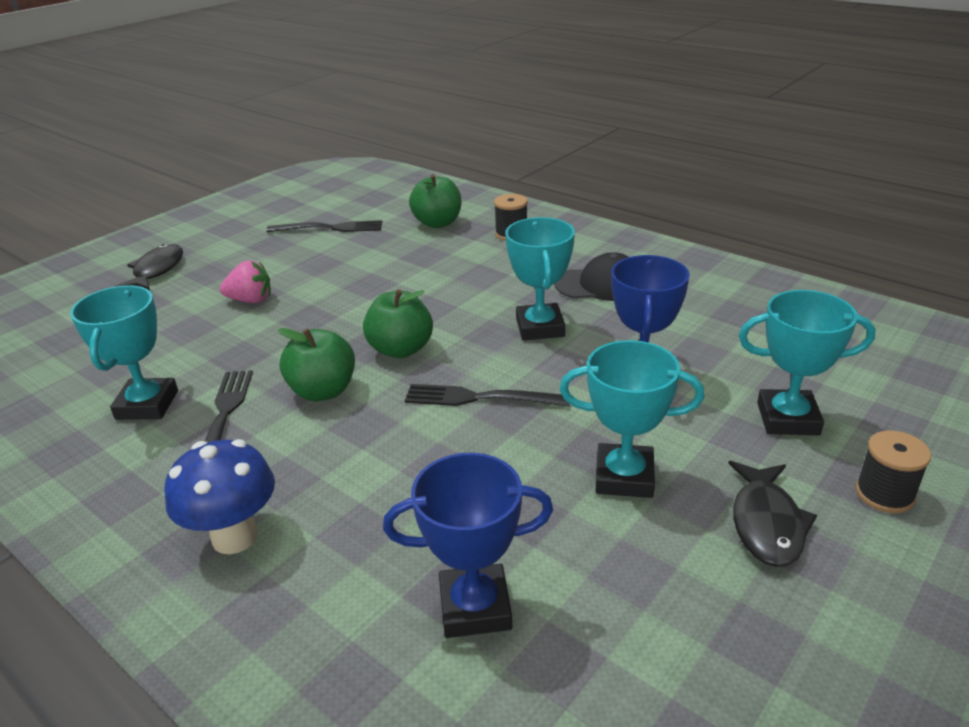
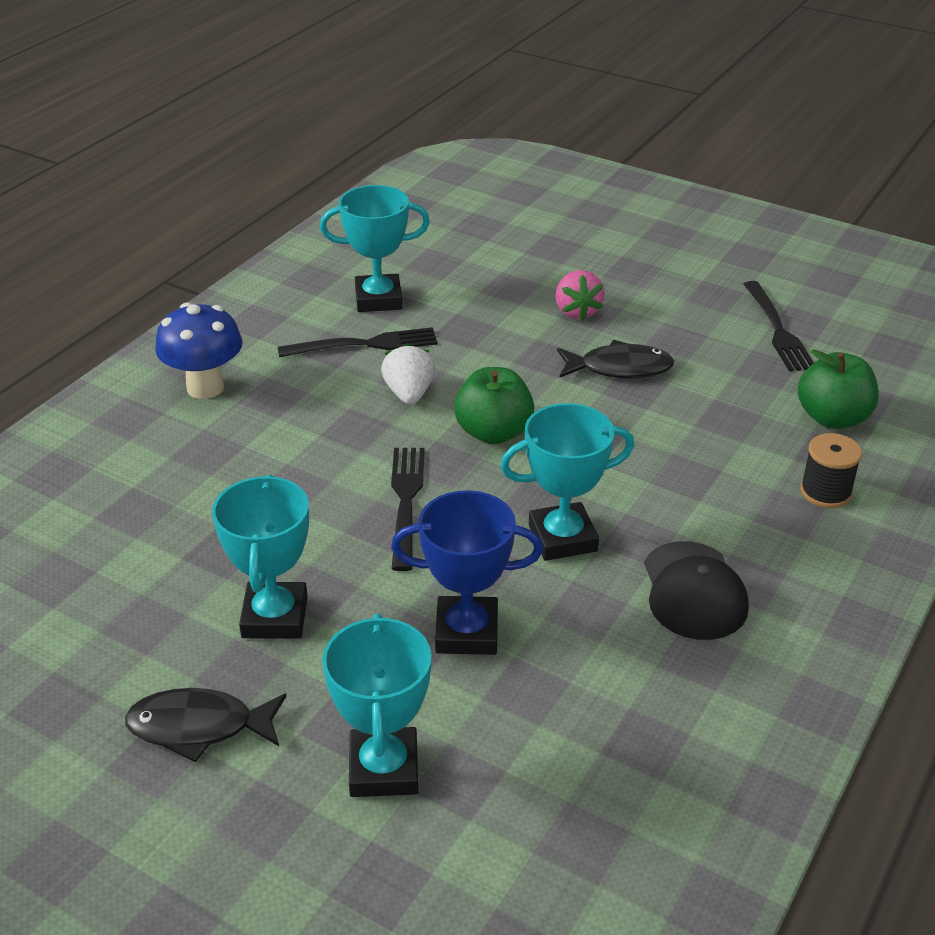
camera: 80 degrees right, 5 degrees up
black fish [115,244,183,290] -> black fish moved to [557,340,674,378]
green apple [278,328,355,401] -> white strawberry [381,343,435,405]
blue trophy [383,453,553,638] -> none
black spool [855,430,931,513] -> none

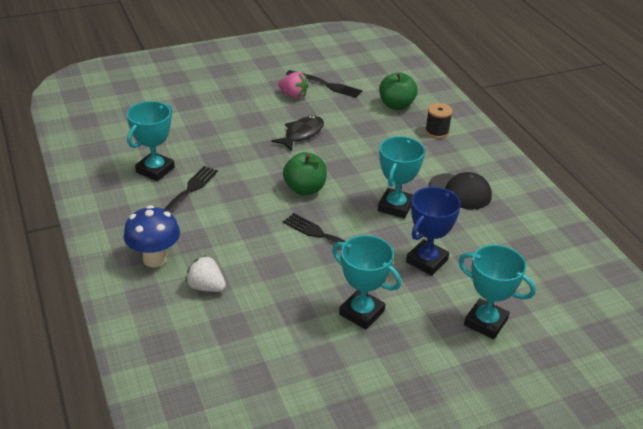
camera: 55 degrees left, 0 degrees up
black fish [125,688,287,762] -> none
white strawberry [381,343,435,405] -> white strawberry moved to [185,255,226,292]
pink strawberry [555,270,604,321] -> pink strawberry moved to [278,72,308,99]

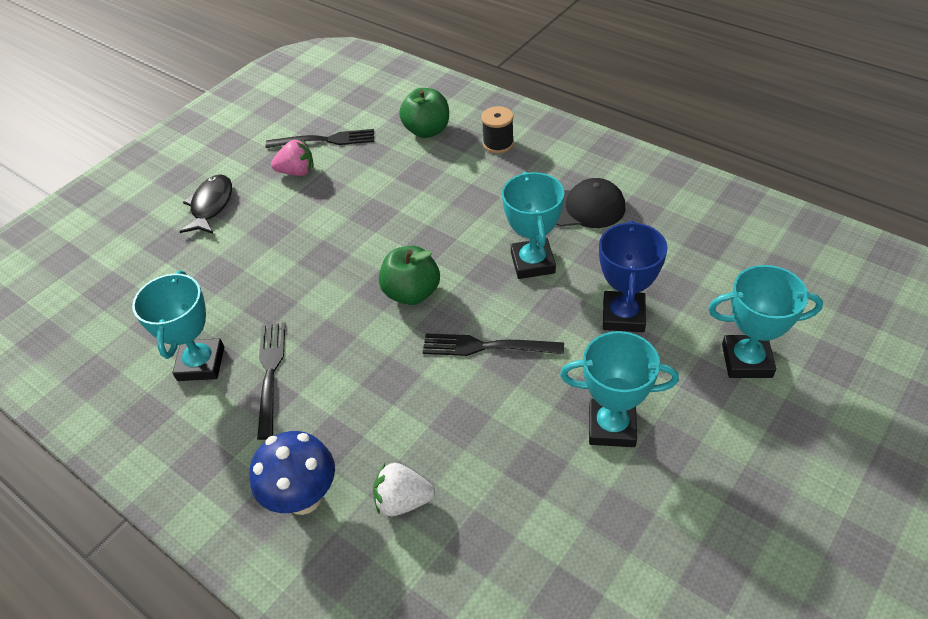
camera: 25 degrees left, 10 degrees up
black fish [271,116,324,151] -> black fish moved to [179,174,232,234]

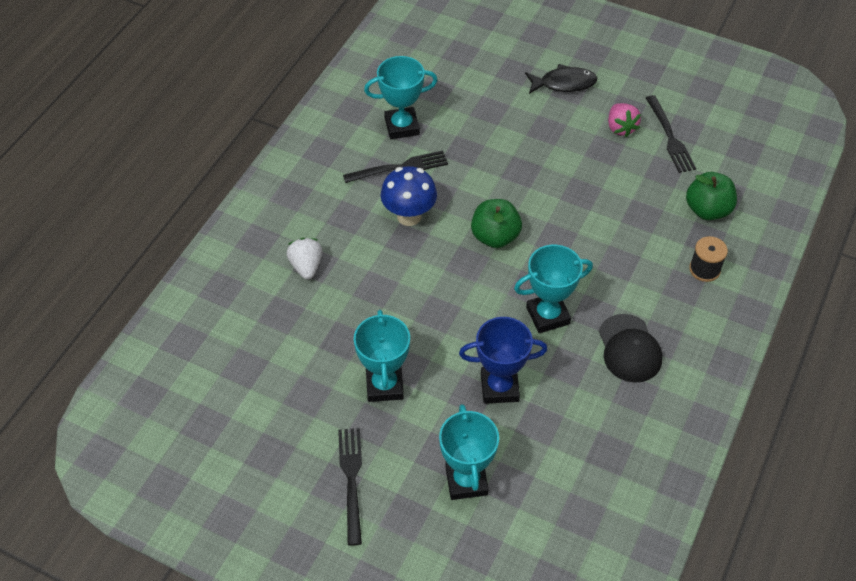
camera: 75 degrees right, 5 degrees up
blue mushroom [249,431,335,515] -> blue mushroom moved to [381,166,437,226]
black fork [423,333,564,356] -> black fork moved to [338,428,362,546]

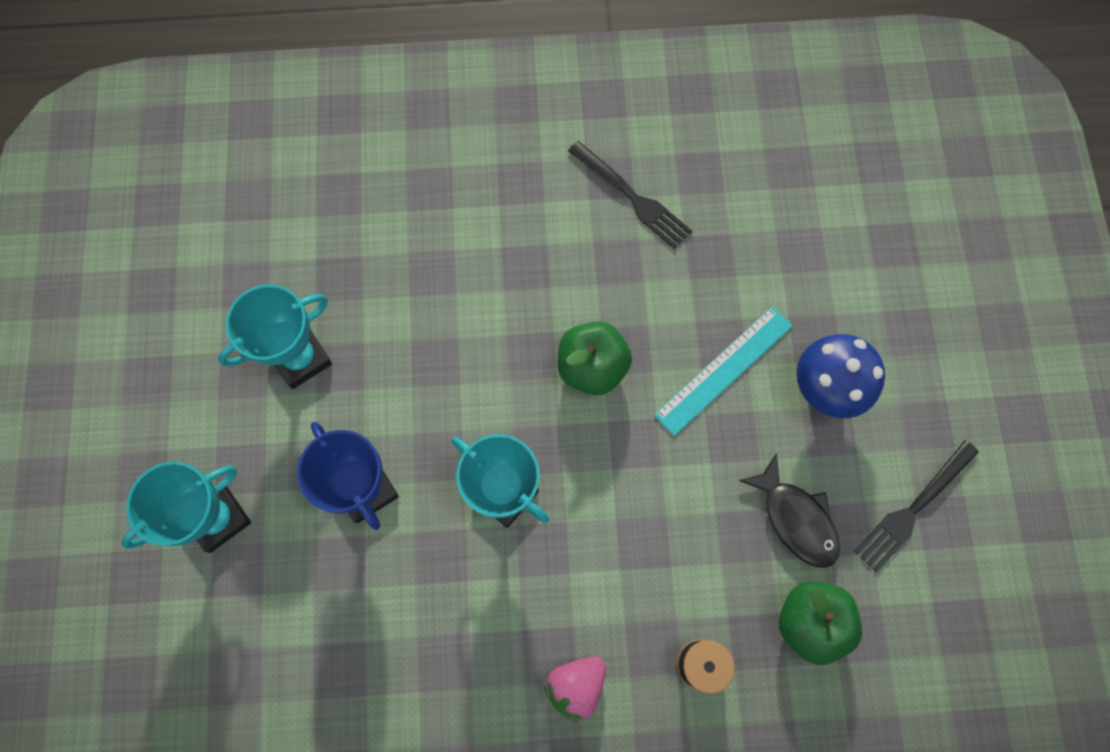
camera: 60 degrees right, 20 degrees up
white strawberry [286,238,323,279] -> none
black fork [338,428,362,546] -> none
turquoise trophy [364,56,438,139] -> none
blue mushroom [381,166,437,226] -> blue mushroom moved to [797,334,885,418]
black fish [525,64,597,94] -> black fish moved to [739,453,840,568]
black cap [599,314,662,383] -> none
pink strawberry [608,103,641,137] -> pink strawberry moved to [544,656,606,722]
none -> turquoise ruler [654,306,793,436]

